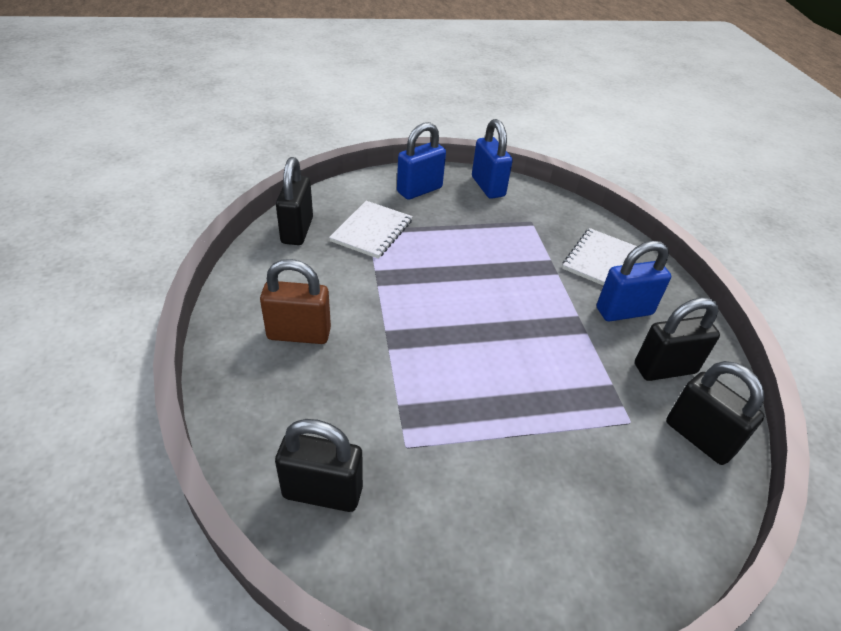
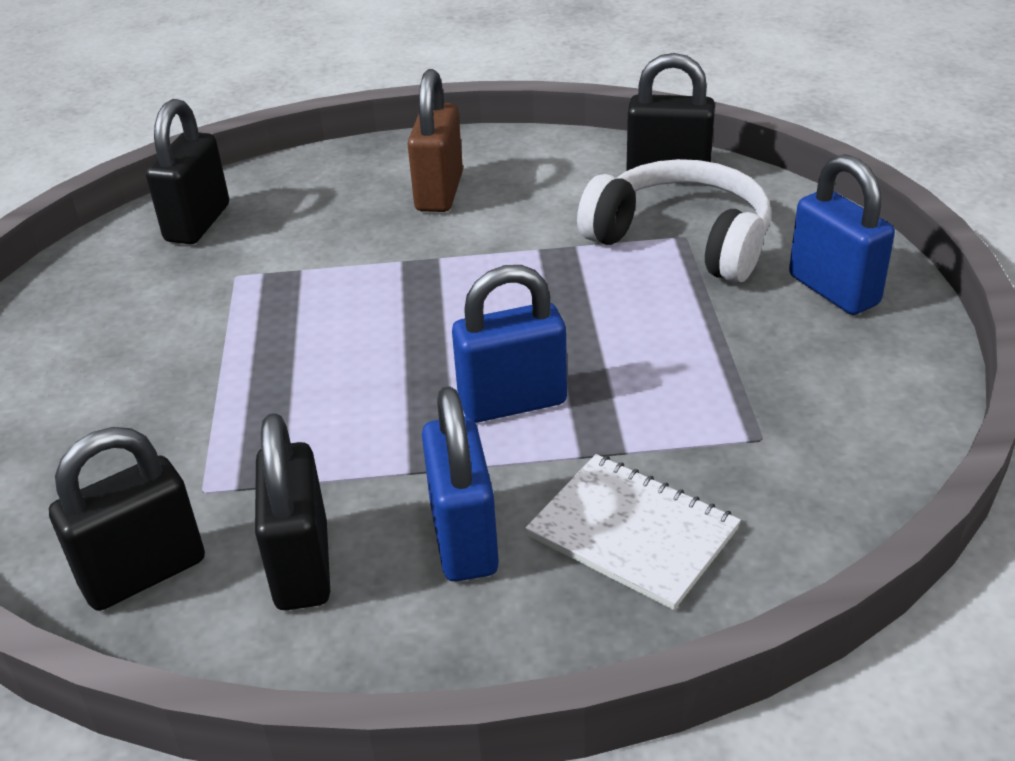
camera: 100 degrees right, 5 degrees down
white notebook [329,201,413,259] -> white headphones [577,159,770,283]
blue padlock [472,119,513,199] -> blue padlock moved to [452,265,567,423]

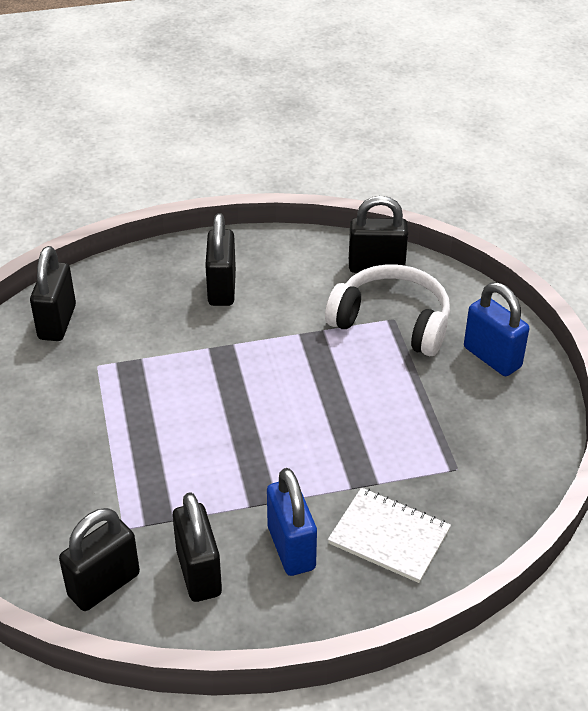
camera: 10 degrees left, 5 degrees up
brown padlock [407,69,463,212] -> black padlock [205,213,236,306]
blue padlock [452,265,567,423] -> none

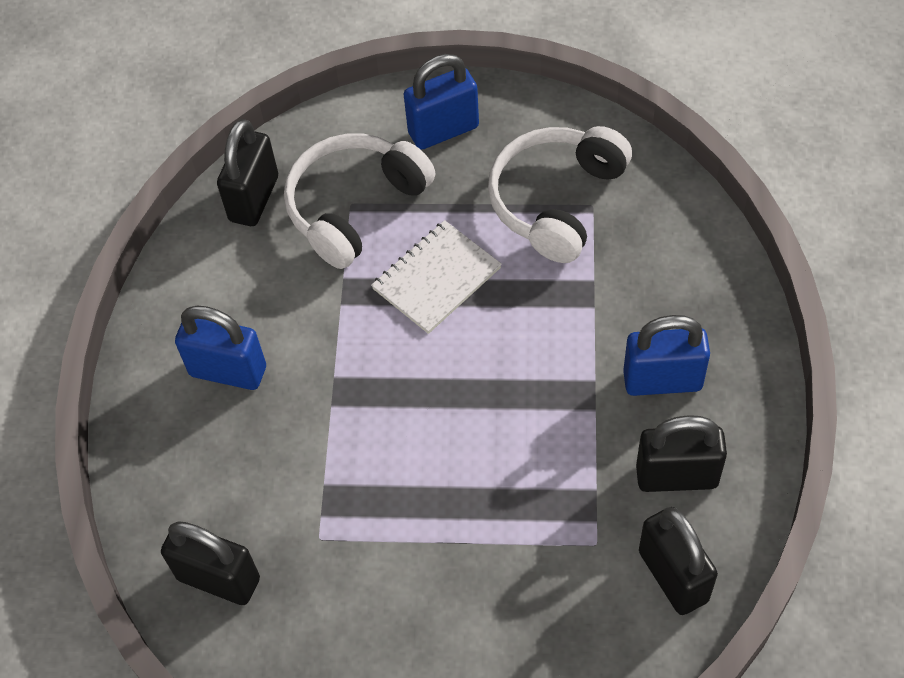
camera: 70 degrees left, 15 degrees up
black padlock [205,213,236,306] -> blue padlock [175,305,266,390]
white notebook [328,487,451,583] -> white notebook moved to [371,220,502,334]
none -> white headphones [488,126,632,263]

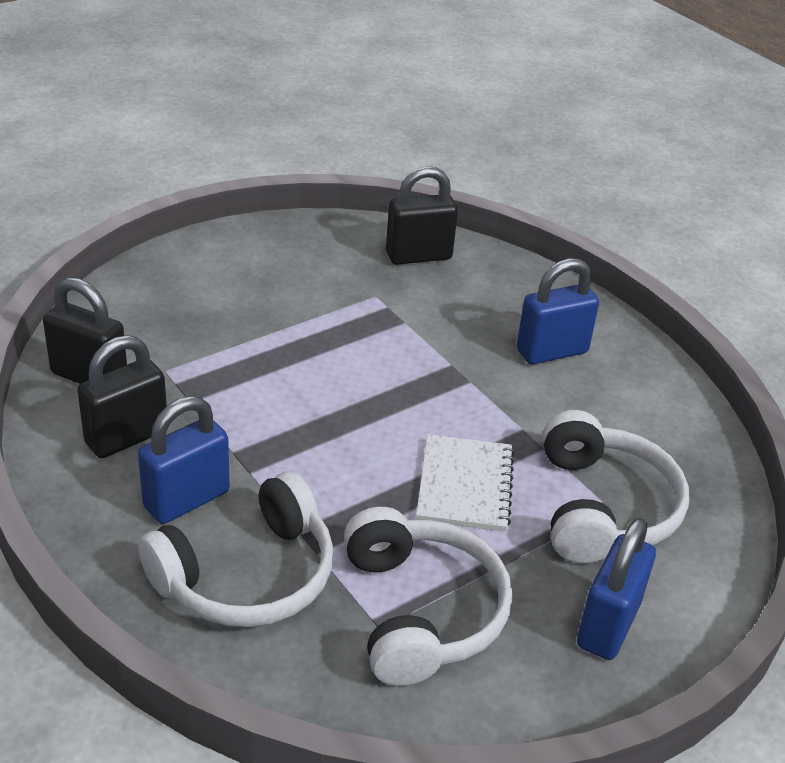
camera: 135 degrees right, 20 degrees down
black padlock [217,119,278,226] -> none
none -> white headphones [138,471,333,627]

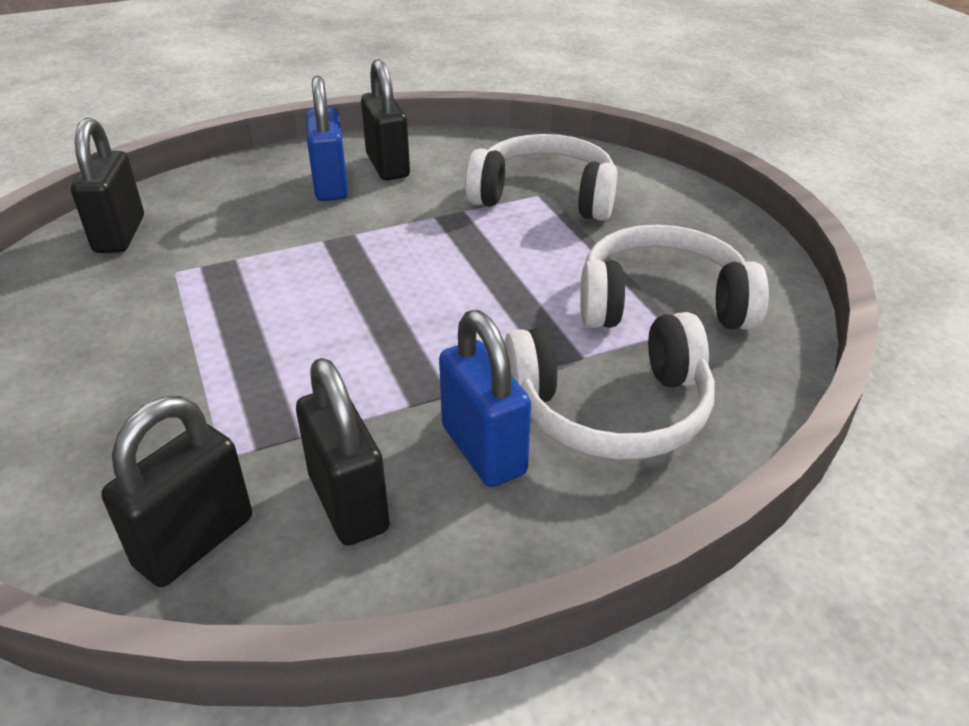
camera: 75 degrees left, 0 degrees up
white headphones [138,471,333,627] -> white headphones turned 105 degrees clockwise [505,312,715,460]
white notebook [416,434,515,532] -> none
blue padlock [577,517,656,660] -> none
none -> black padlock [361,59,410,180]

